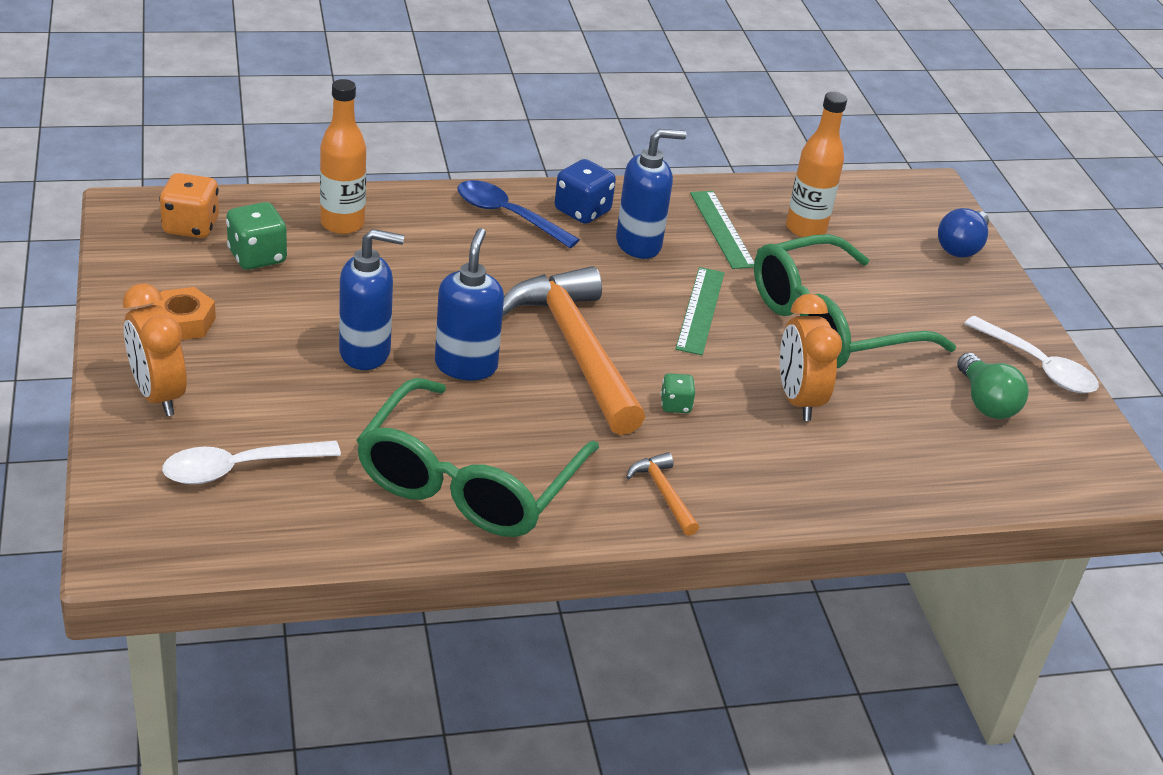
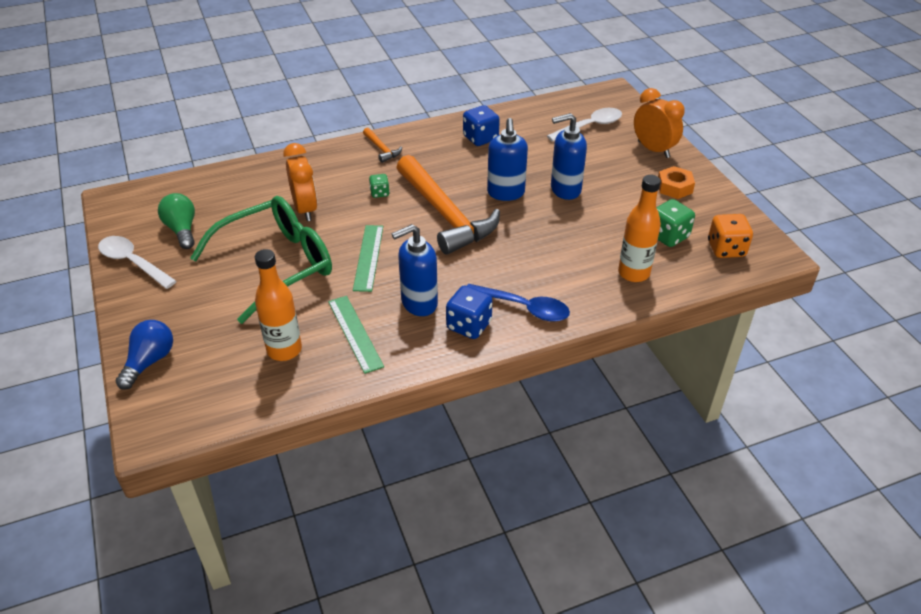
camera: 175 degrees right, 5 degrees up
green glasses [356,378,599,537] -> blue dice [463,105,500,146]

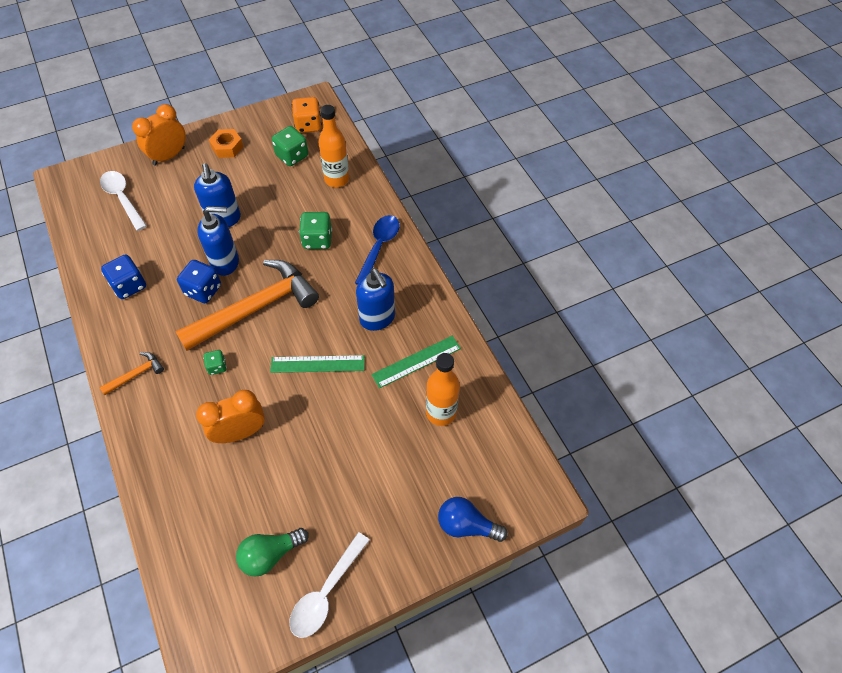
camera: 95 degrees left, 15 degrees up
green glasses [190,196,332,324] -> none
blue dice [446,285,493,339] -> blue dice moved to [177,260,221,303]
none -> green dice [299,212,332,249]

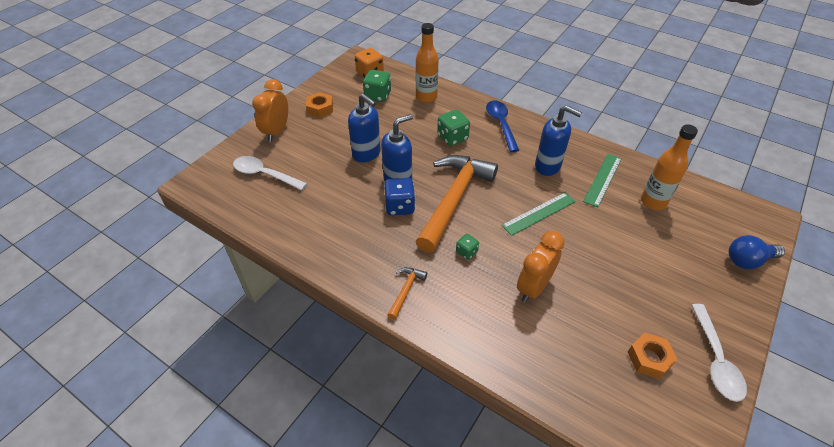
camera: 30 degrees left, 10 degrees down
blue dice [101,255,146,299] -> none
green light bulb [236,528,309,577] -> orange nut [628,333,677,379]

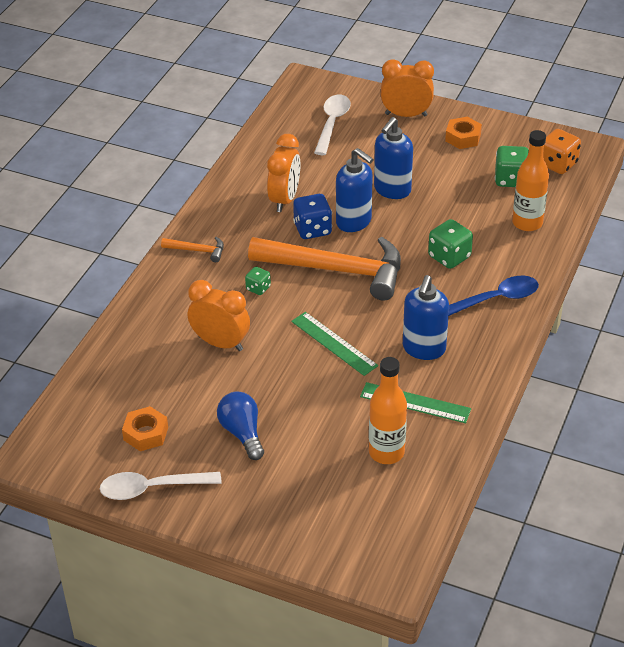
camera: 80 degrees right, 5 degrees down
blue light bulb [729,235,785,269] -> blue light bulb moved to [217,392,264,460]
none -> orange clock [267,134,300,212]

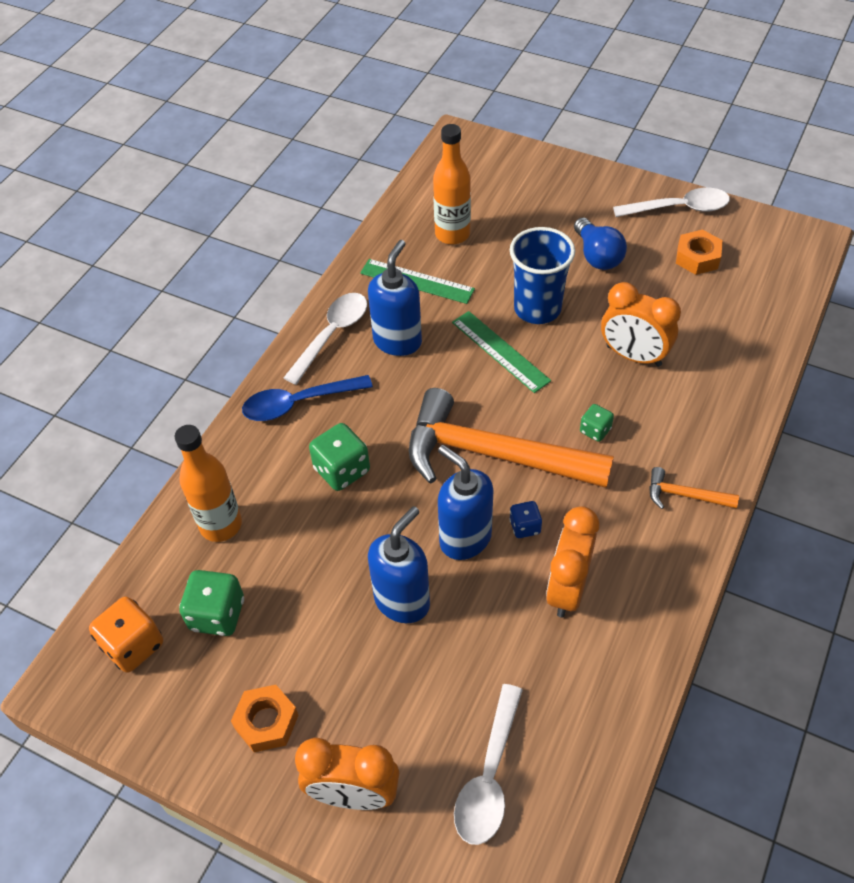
camera: 175 degrees left, 10 degrees up
blue dice [293,194,332,239] -> blue dice [509,501,542,538], size x0.58
none -> white spoon [284,293,367,385]
none -> blue cup [510,227,575,324]

